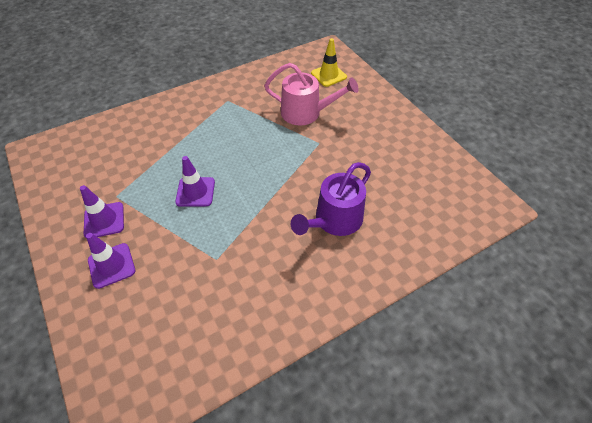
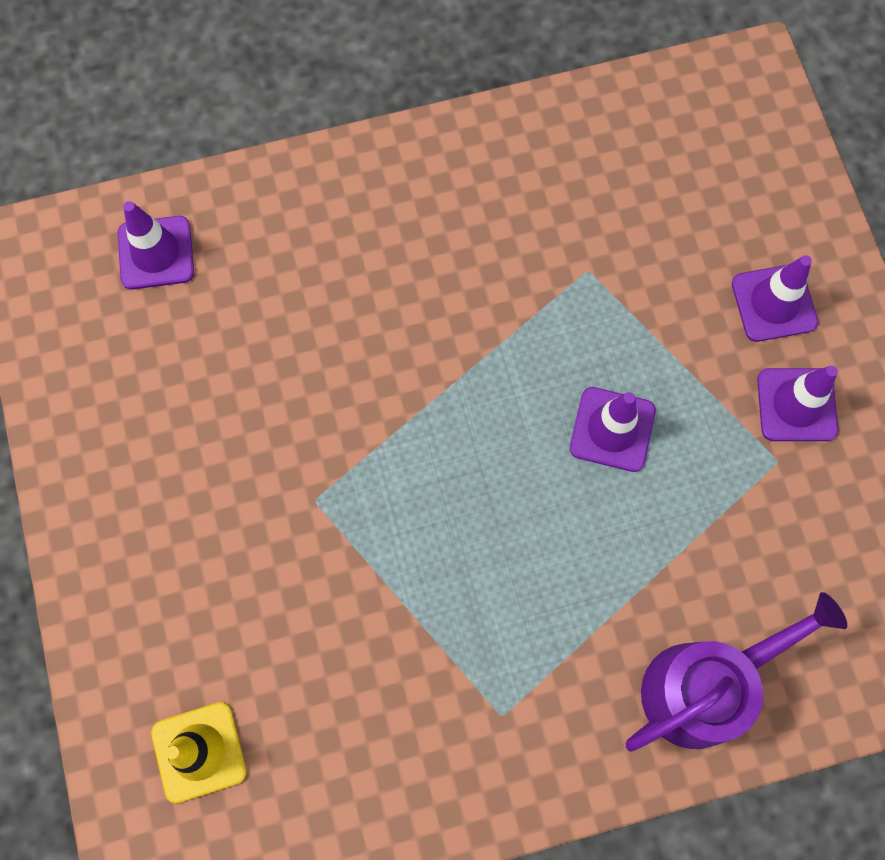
camera: 165 degrees left, 20 degrees up
pink watering can [264,63,359,125] -> none
purple watering can [291,162,371,236] -> purple watering can moved to [626,592,847,752]
none -> purple traffic cone [118,201,194,289]

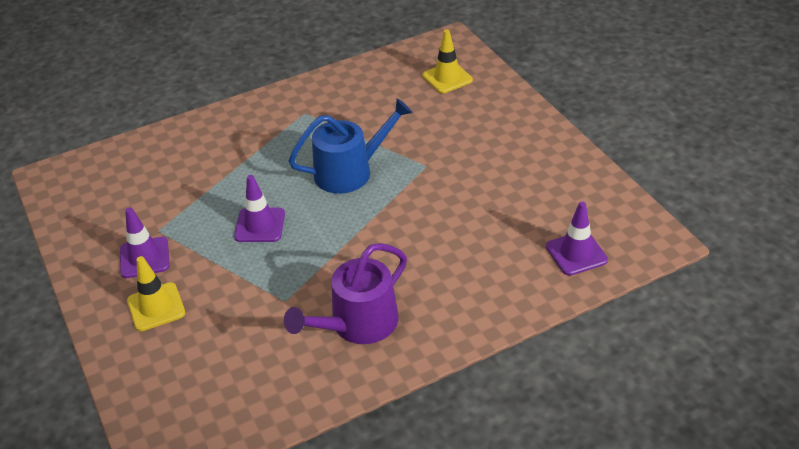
camera: 170 degrees right, 30 degrees down
purple watering can [626,592,847,752] -> purple watering can moved to [284,243,407,344]
purple traffic cone [732,255,818,342] -> yellow traffic cone [127,256,185,331]
none -> blue watering can [289,98,413,194]

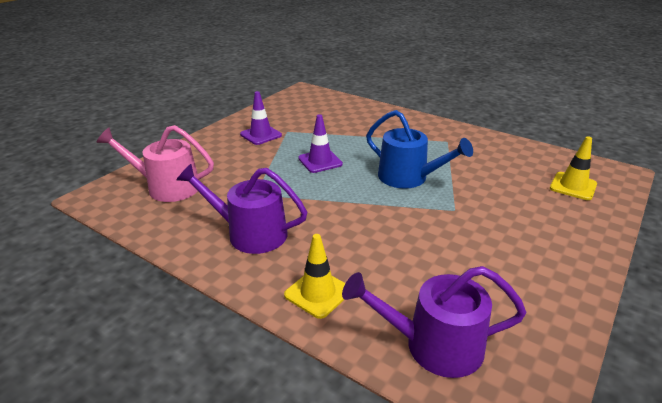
camera: 60 degrees right, 10 degrees down
yellow traffic cone [127,256,185,331] -> yellow traffic cone moved to [284,234,345,319]
purple traffic cone [546,202,608,276] -> purple watering can [342,266,527,378]
none -> pink watering can [97,125,214,202]

